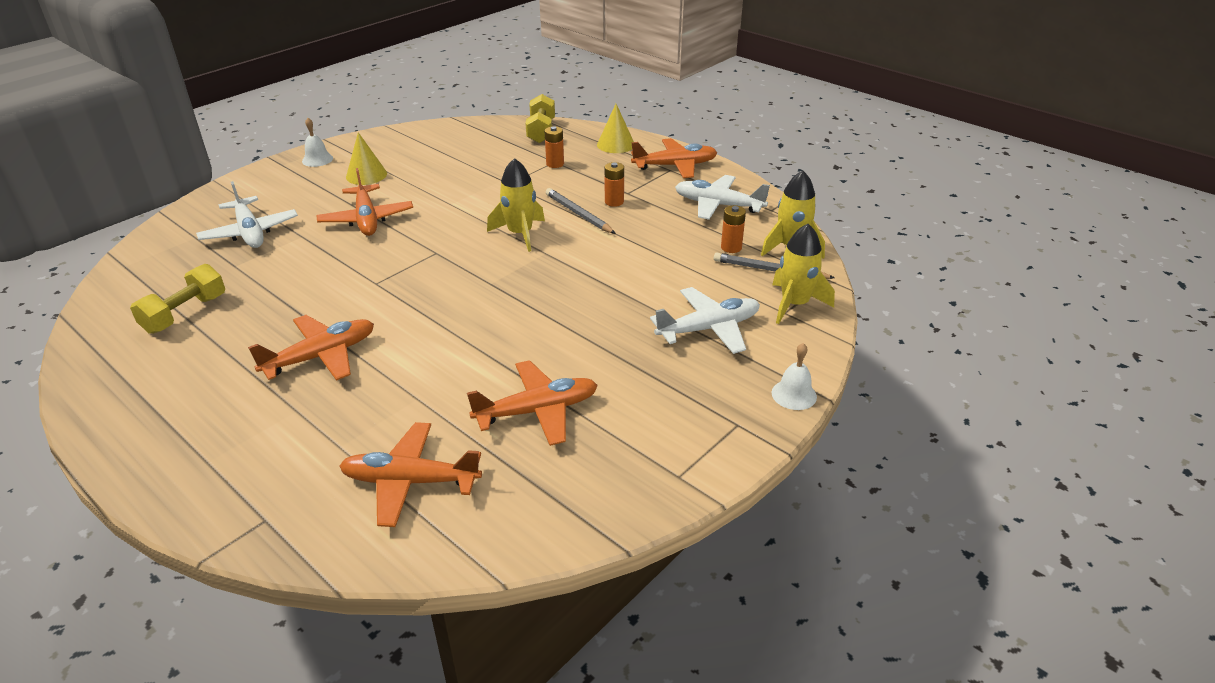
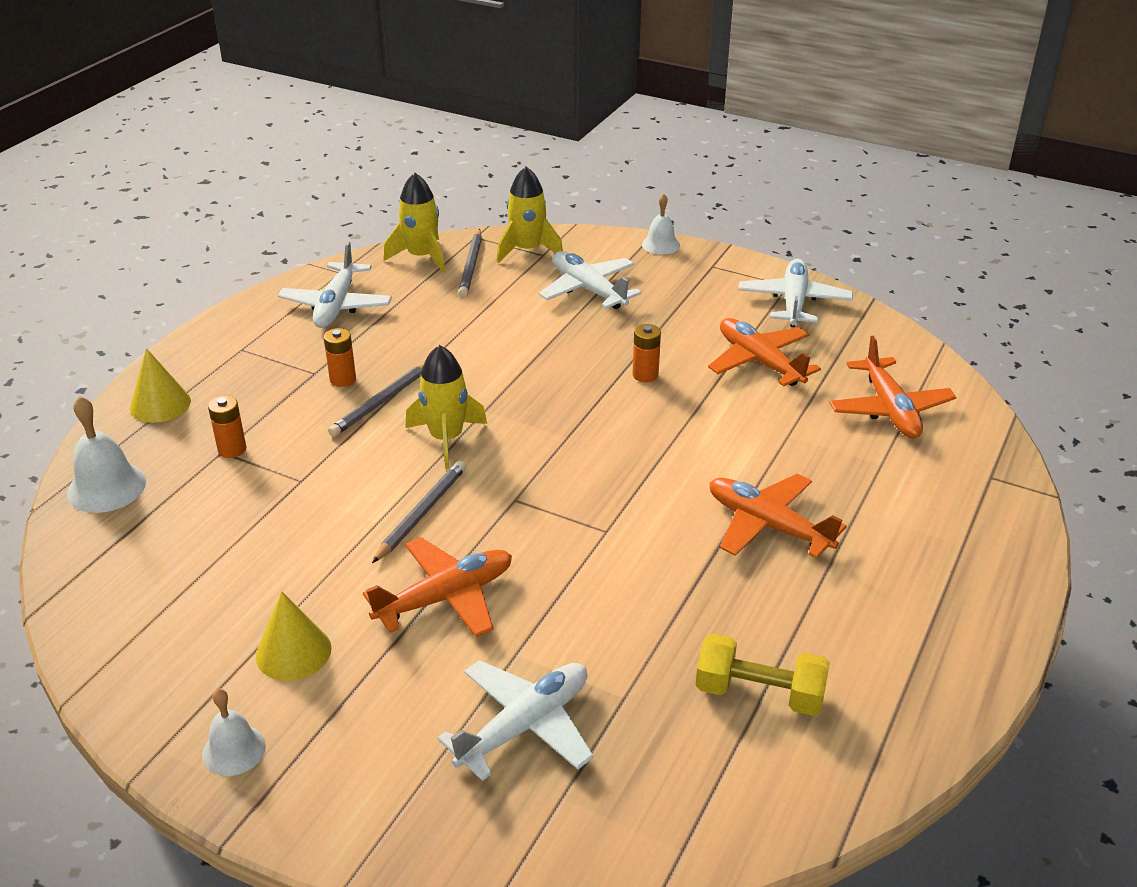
camera: 105 degrees left, 0 degrees up
yellow dumbbell [526,94,555,143] -> white bell [67,396,146,513]
orange plane [631,138,717,178] -> none
orange battery [721,205,746,253] -> orange battery moved to [633,324,661,383]
none -> grey pencil [372,460,466,563]
none -> white plane [738,259,853,327]

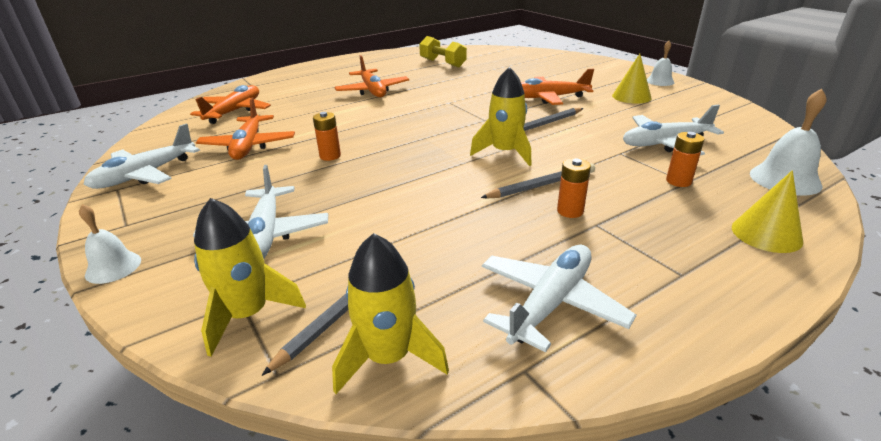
camera: 150 degrees left, 5 degrees down
white plane [437,660,594,781] -> white plane moved to [623,105,724,155]

